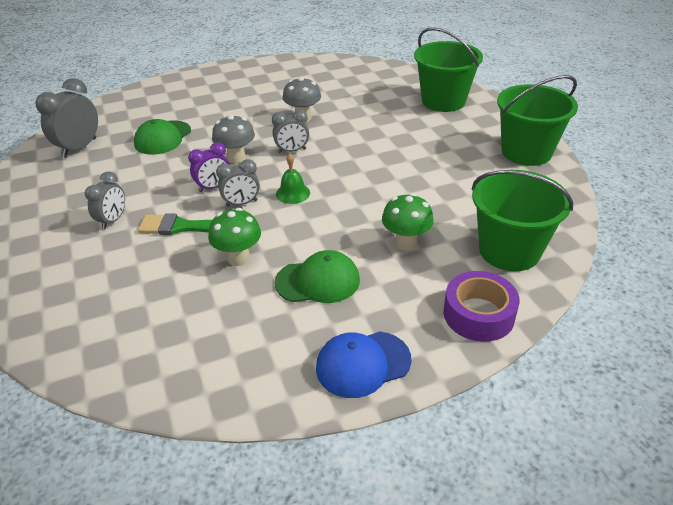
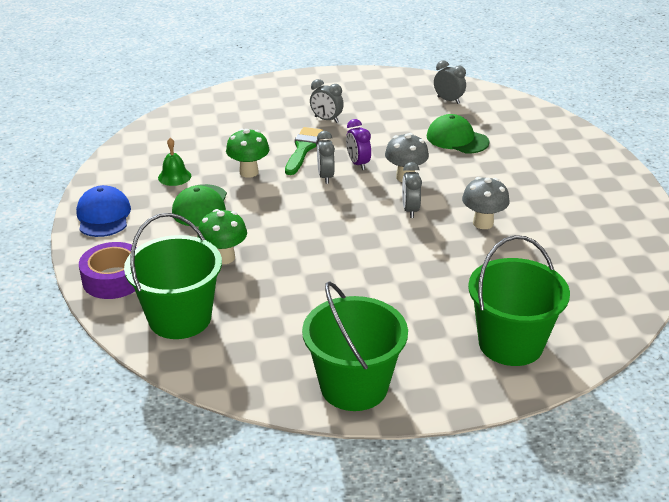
camera: 100 degrees right, 5 degrees down
grey clock [36,78,98,158] -> grey clock [434,60,466,104], size x0.63
green bell [276,153,310,204] -> green bell moved to [158,138,191,186]

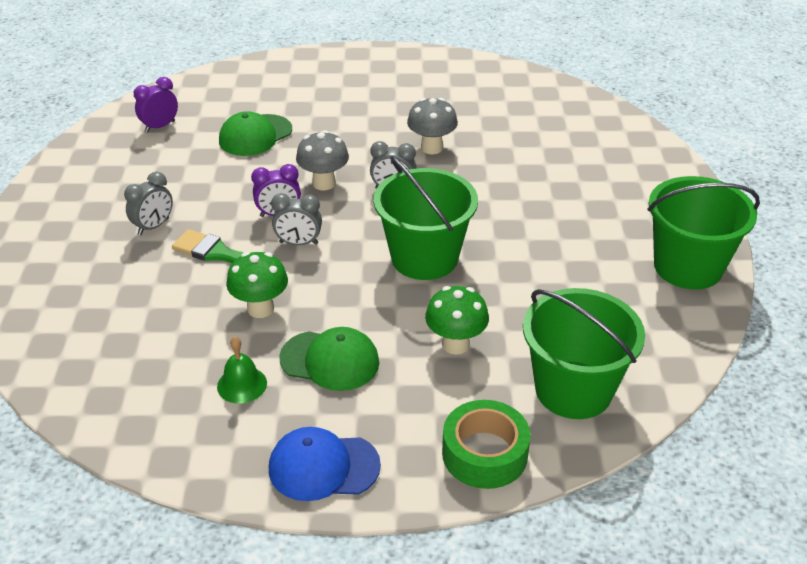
camera: 80 degrees left, 5 degrees up
purple tape [79,242,137,299] -> green tape [442,400,530,489]
grey clock [434,60,466,104] -> purple clock [134,77,178,132]
green bucket [468,235,570,366] -> green bucket moved to [374,156,478,280]

